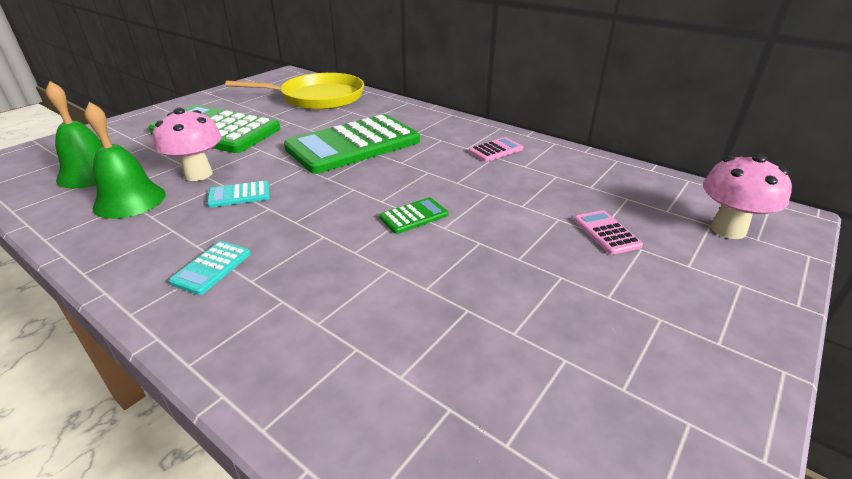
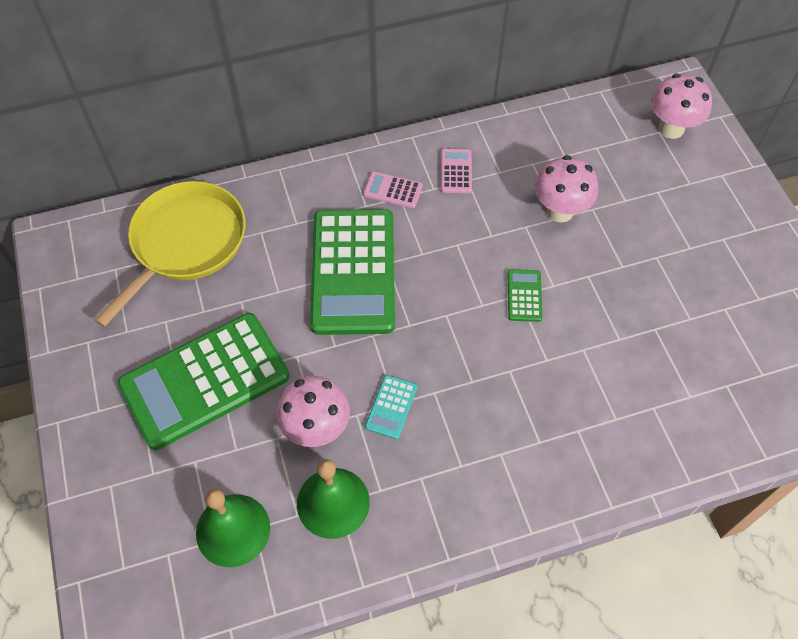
camera: 55 degrees left, 25 degrees up
turquoise calculator [169,241,251,295] -> none
pink calculator [574,210,643,255] -> pink calculator moved to [363,171,423,208]
none -> pink mushroom [534,155,598,222]

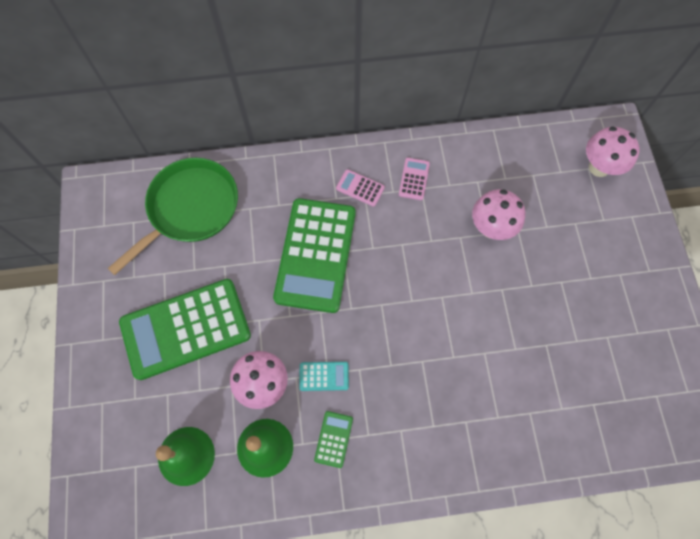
camera: 10 degrees right, 10 degrees up
yellow pan [94,181,245,327] -> green pan [107,158,238,275]
turquoise calculator [365,375,417,439] -> turquoise calculator turned 120 degrees counterclockwise [299,362,349,391]
green calculator [508,269,542,322] -> green calculator moved to [314,411,353,468]

